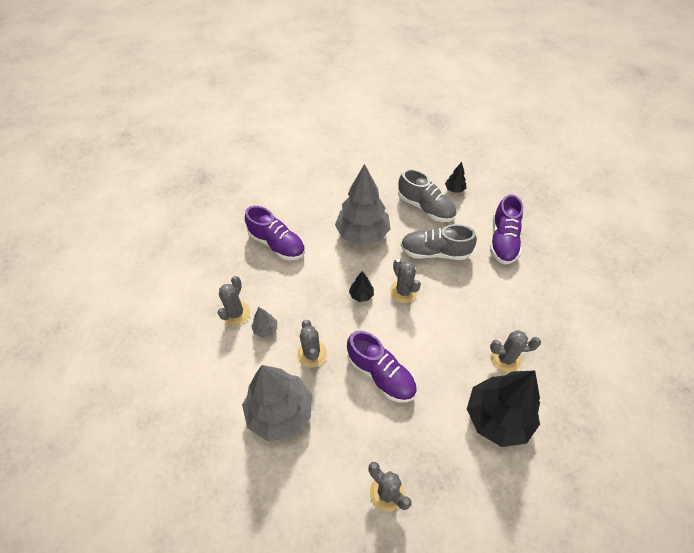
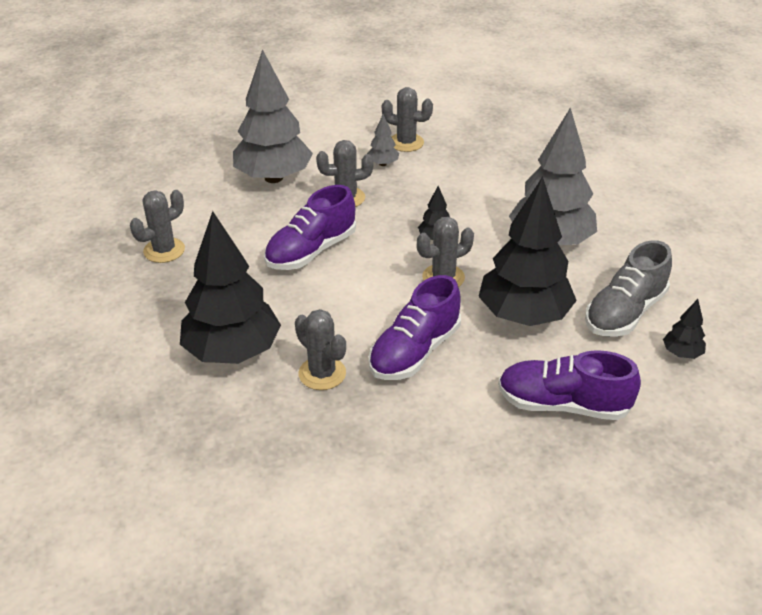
camera: 90 degrees right, 15 degrees down
purple shoe [245,206,305,260] -> purple shoe moved to [369,275,461,380]
grey shoe [401,224,477,260] -> black tree [478,176,577,326]
grey cactus [490,330,541,372] -> grey cactus turned 45 degrees counterclockwise [295,309,346,390]

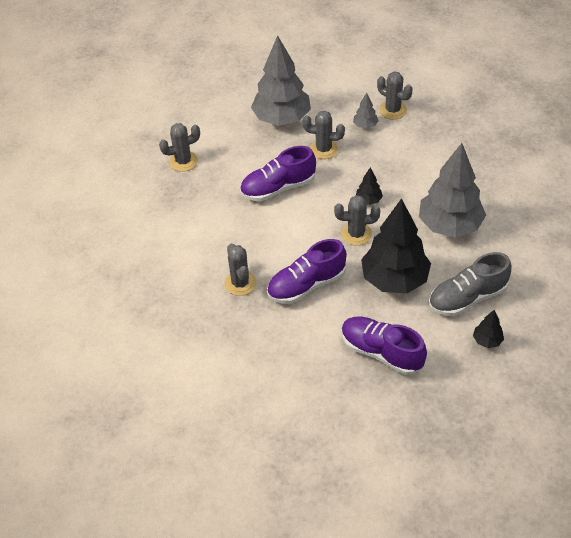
camera: 25 degrees right, 10 degrees up
black tree [180,211,281,364] -> none

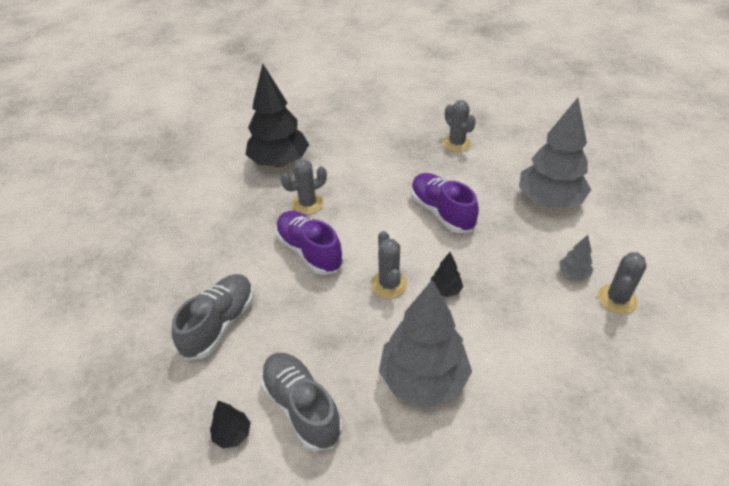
camera: 80 degrees right, 5 degrees down
grey cactus [302,111,345,159] -> none
purple shoe [341,317,427,375] -> grey shoe [172,274,254,360]
black tree [361,198,431,293] -> black tree moved to [245,64,309,167]

